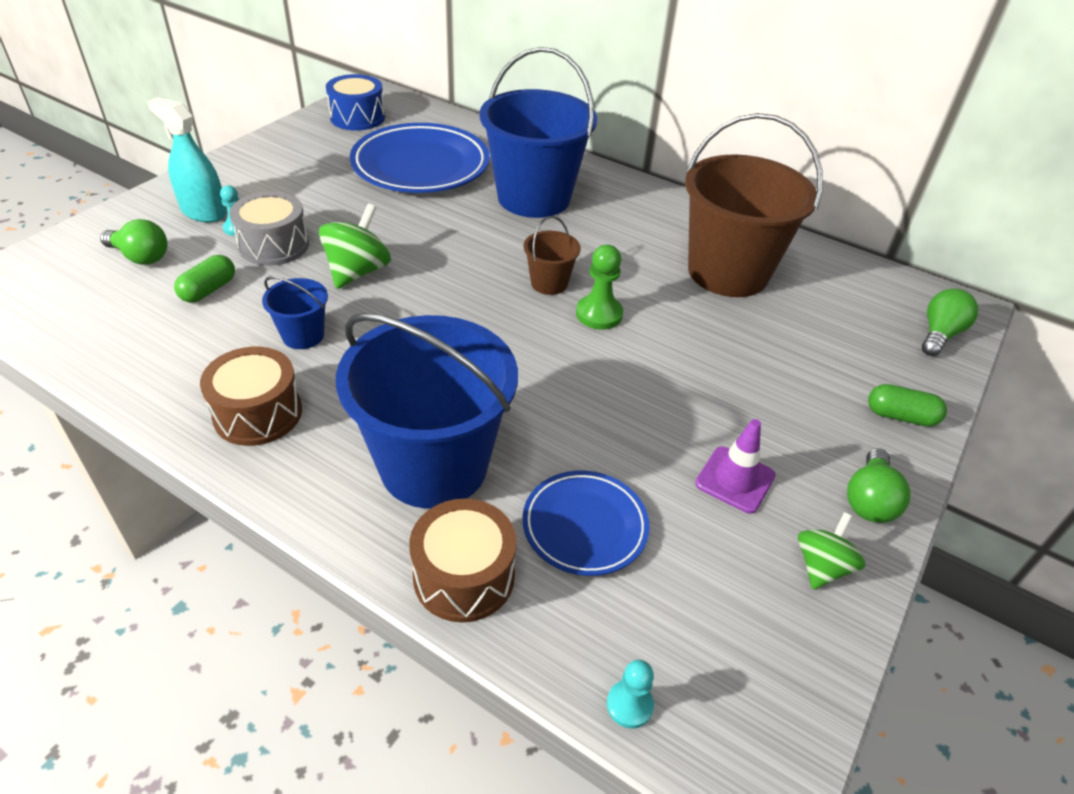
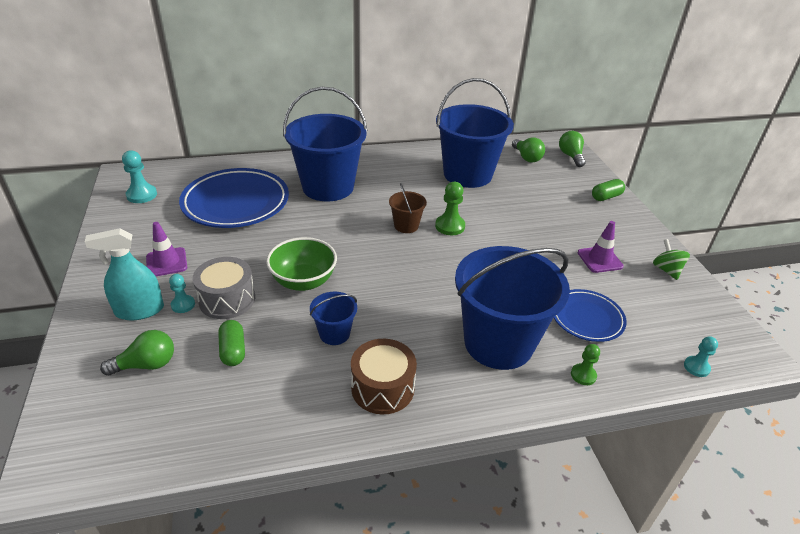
camera: 45 degrees left, 5 degrees down
green spinning top [319,203,391,289] -> green bowl [266,237,337,291]
blue drum [326,74,385,131] -> turquoise pawn [122,150,157,203]
brown drum [409,499,517,622] -> green pawn [571,344,600,385]
brown bucket [685,113,823,297] -> blue bucket [436,78,514,188]
green light bulb [847,448,911,523] -> green light bulb moved to [512,137,545,163]
none -> purple traffic cone [146,222,187,276]

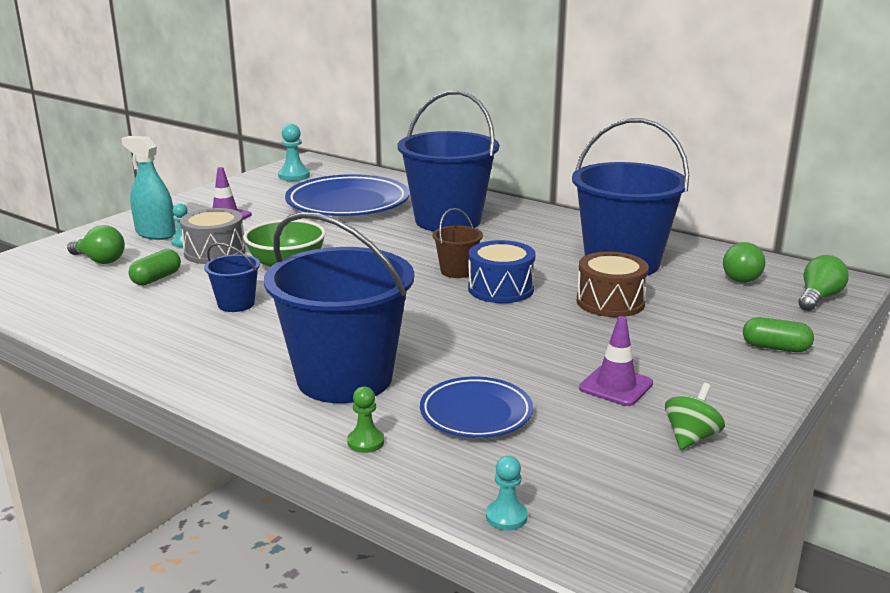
camera: 50 degrees right, 15 degrees down
brown drum [351,339,417,415] -> brown drum moved to [577,252,649,317]
green pawn [435,182,465,236] -> blue drum [468,240,536,303]

